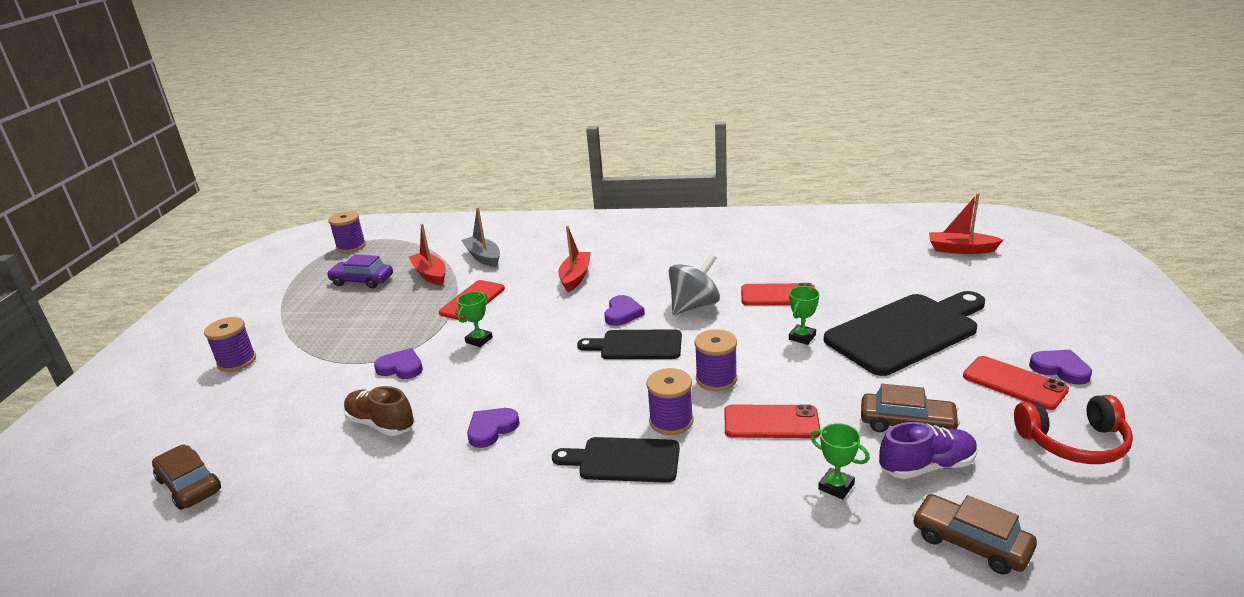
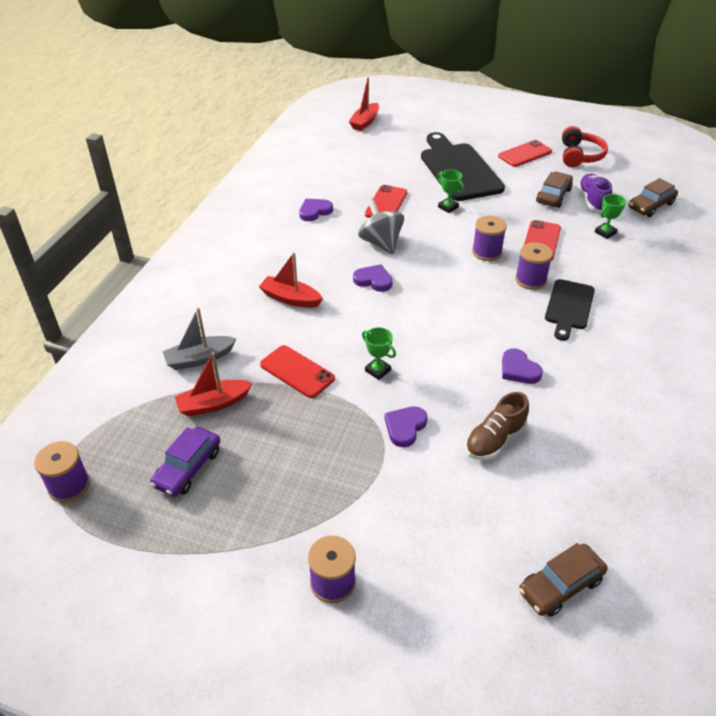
camera: 80 degrees left, 15 degrees up
black cutting board [577,329,682,359] -> none
purple heart [1029,350,1092,385] -> purple heart moved to [299,199,333,221]

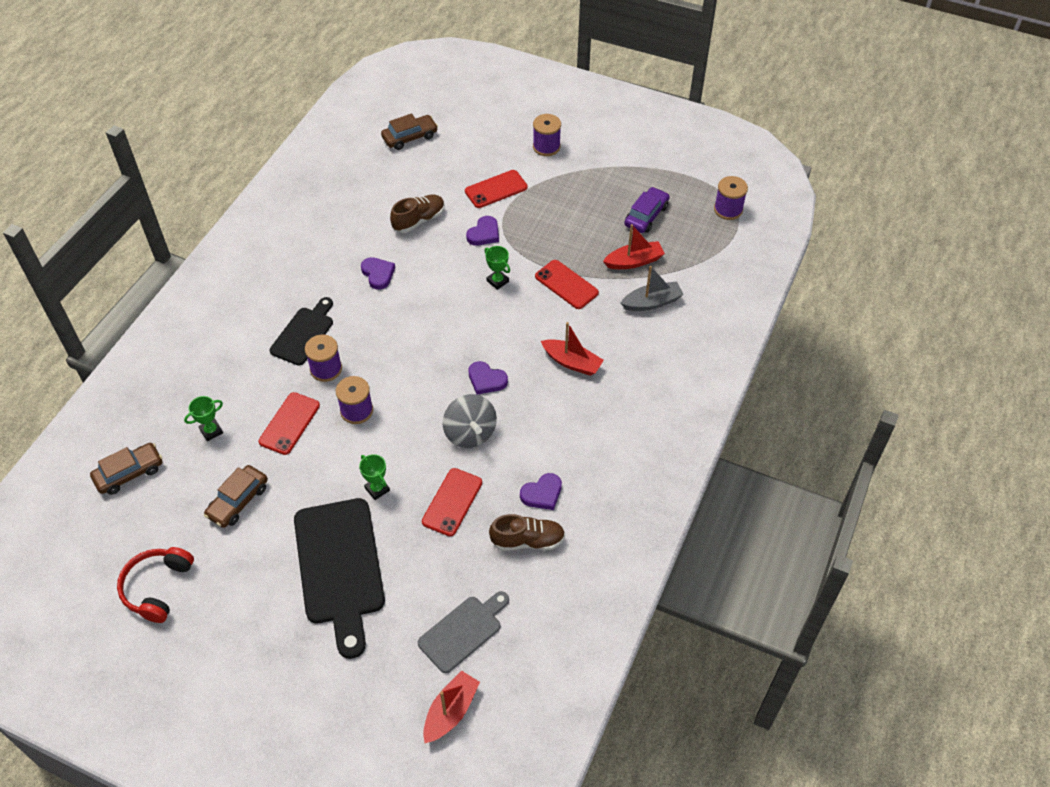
camera: 175 degrees left, 10 degrees up
red phone [498,140,552,167] -> red phone moved to [465,170,528,208]
purple shoe [578,174,612,212] -> none
none -> grey cutting board [418,591,509,673]
none -> brown shoe [489,514,565,551]

